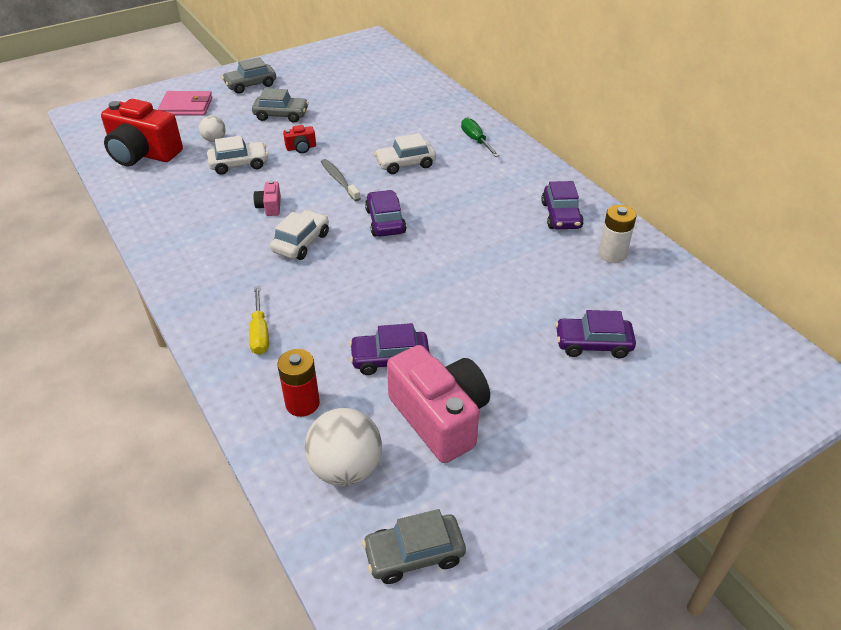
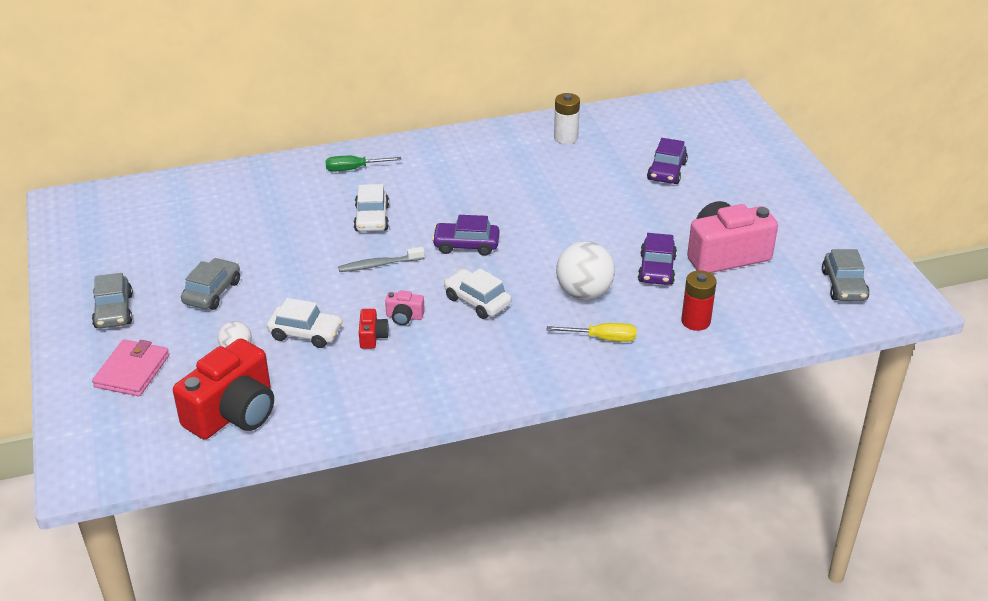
camera: 75 degrees left, 5 degrees down
white car [207,136,268,175] -> white car turned 105 degrees clockwise [267,298,343,348]
red camera [283,125,316,153] -> red camera moved to [359,309,389,349]
white ball [305,408,382,486] -> white ball moved to [556,241,615,300]
purple car [541,181,584,229] -> none

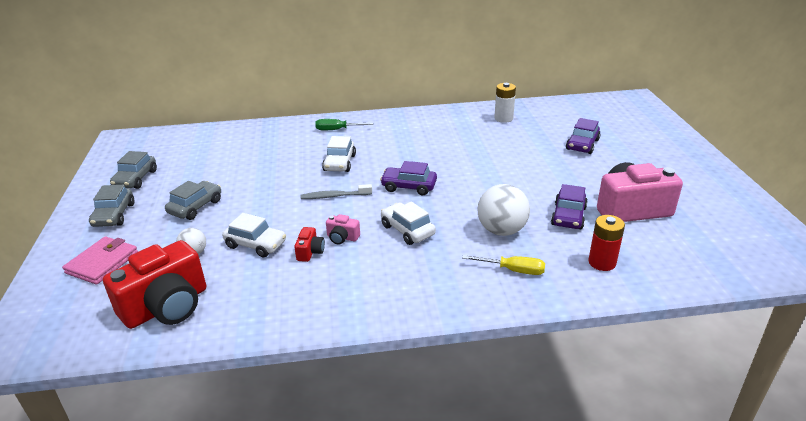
camera: 10 degrees right, 5 degrees down
grey car [822,249,870,301] -> grey car moved to [110,151,157,189]

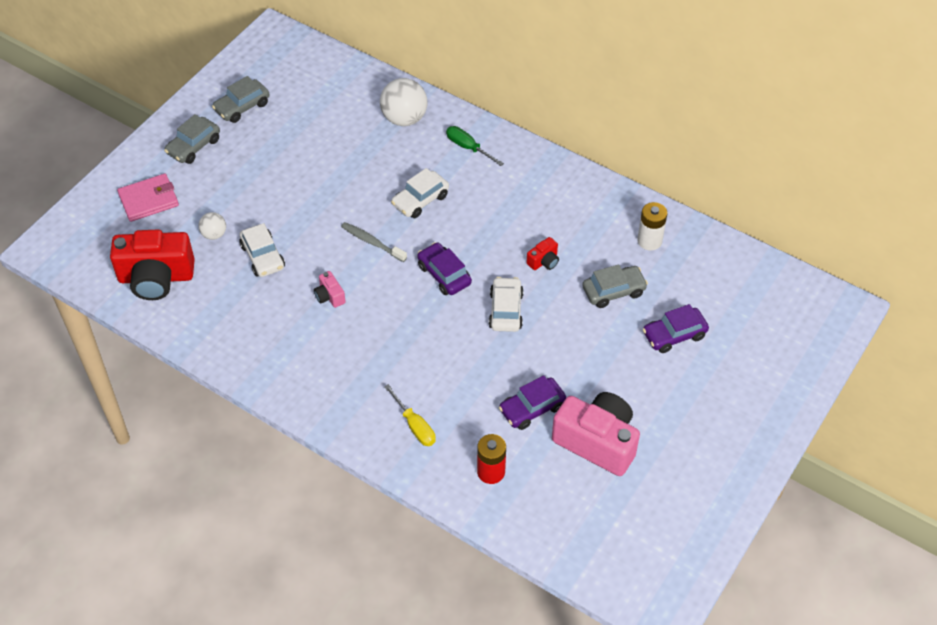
camera: 40 degrees right, 20 degrees up
grey car [165,181,221,220] -> grey car moved to [582,264,648,308]
red camera [294,227,325,262] -> red camera moved to [526,237,559,270]
white car [381,202,436,245] -> white car moved to [489,277,524,332]
white ball [477,184,530,236] -> white ball moved to [380,78,427,126]

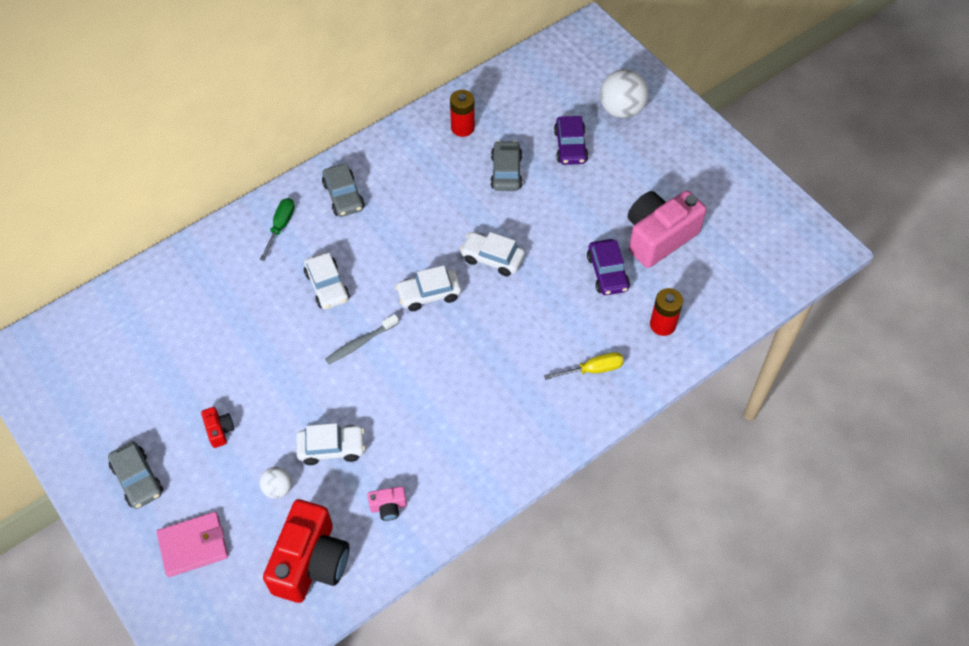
camera: 70 degrees left, 5 degrees up
pink wallet [117,174,179,222] -> pink wallet turned 75 degrees clockwise [156,512,228,577]
grey car [212,76,270,123] -> grey car moved to [322,164,365,217]
pink camera [314,271,346,308] -> pink camera moved to [368,486,407,521]
white ball [380,78,427,126] -> white ball moved to [600,69,648,118]
purple car [417,242,472,295] -> white car [395,265,461,311]
green screwdriver [446,126,504,166] -> green screwdriver turned 135 degrees clockwise [260,198,295,261]
red camera [526,237,559,270] -> red camera moved to [201,407,235,448]
white battery [637,202,667,251] -> red battery [450,90,475,137]

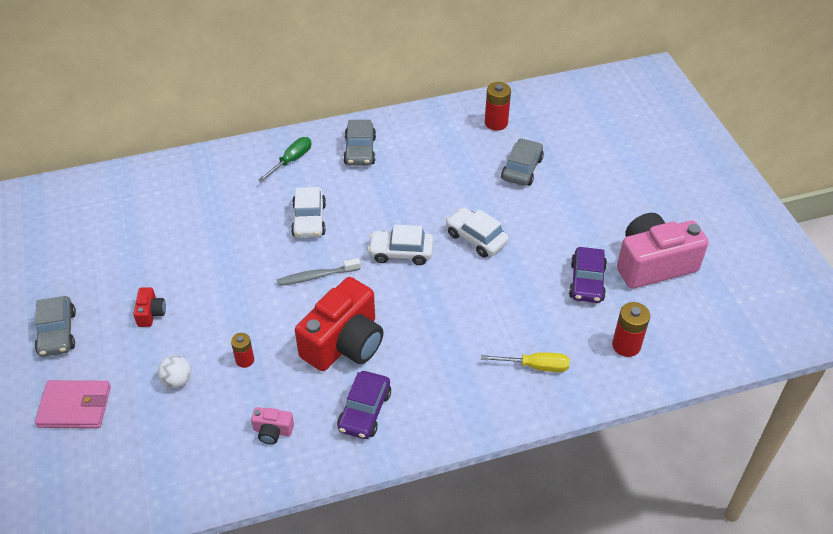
camera: 20 degrees right, 10 degrees down
red camera [263,499,349,603] -> red camera moved to [295,277,383,371]
white car [296,423,365,465] -> red battery [231,333,254,368]
purple car [554,116,588,165] -> purple car moved to [337,371,391,439]
white ball [600,69,648,118] -> none

